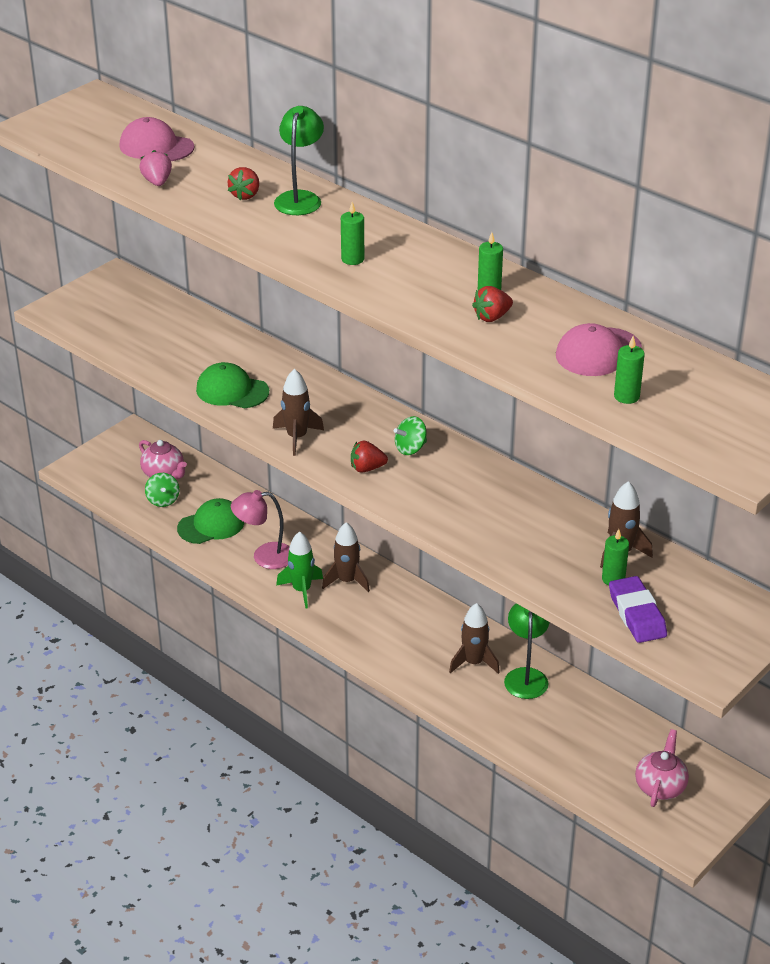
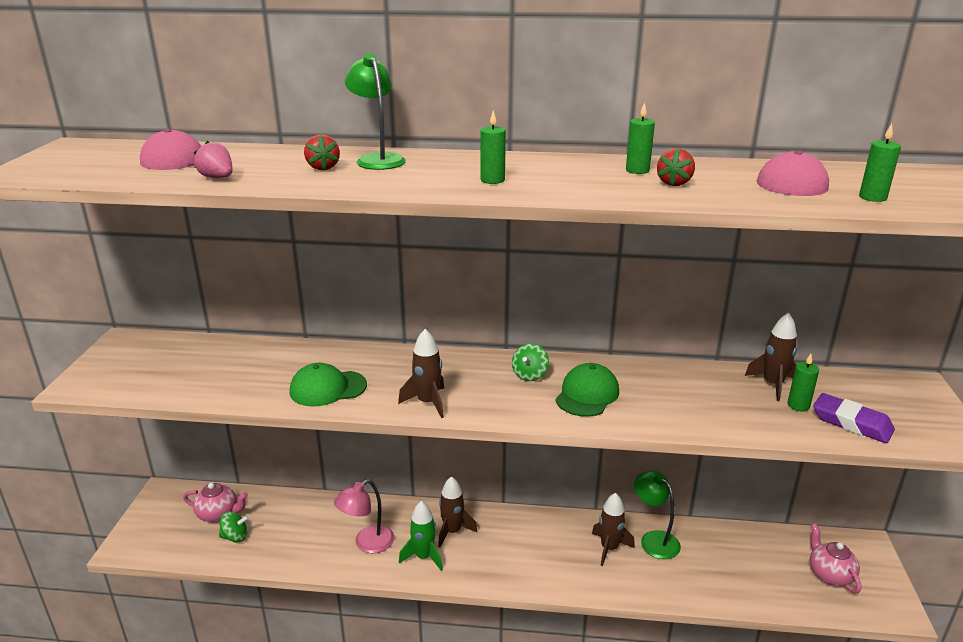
camera: 35 degrees left, 10 degrees down
green spinning top [145,473,179,507] -> green spinning top turned 45 degrees counterclockwise [219,511,249,543]
green cap [177,498,244,544] -> green cap moved to [555,363,619,417]
red strawberry [351,441,388,473] -> none

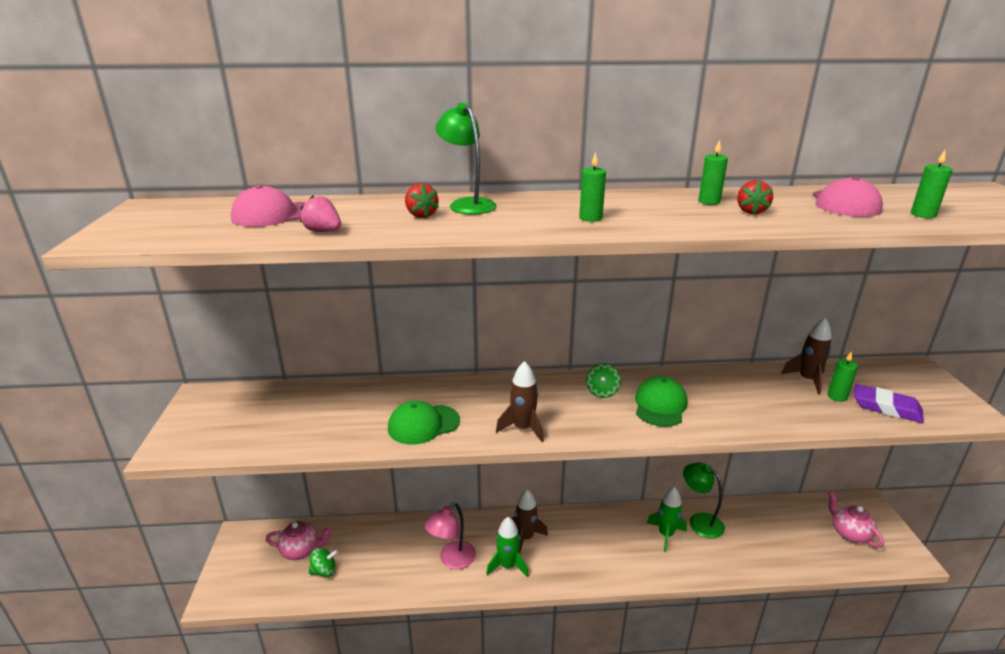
camera: 10 degrees left, 0 degrees up
brown rocket [592,493,635,566] -> green rocket [647,487,687,552]

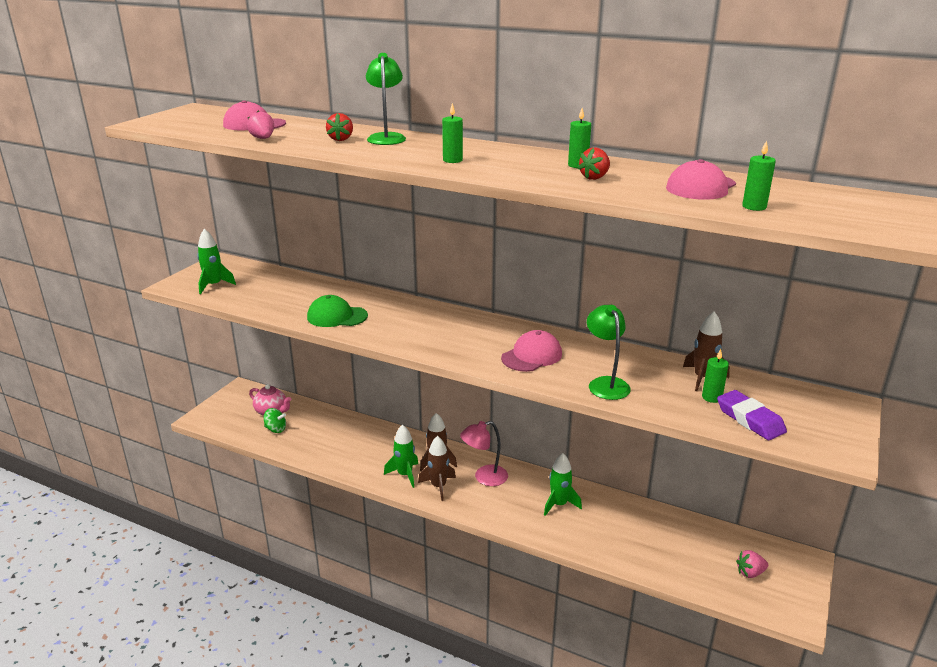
camera: 30 degrees right, 0 degrees up
pink lamp [425,502,476,569] -> pink lamp moved to [460,421,508,486]
brown rocket [496,361,544,442] -> brown rocket moved to [418,436,456,501]
green spinning top [586,363,621,398] -> none
green cap [635,376,687,427] -> pink cap [501,330,562,372]
green lamp [683,462,725,539] -> green lamp moved to [587,305,631,400]
pink teapot [828,491,884,548] -> pink strawberry [736,550,768,578]
none -> green rocket [197,229,236,294]

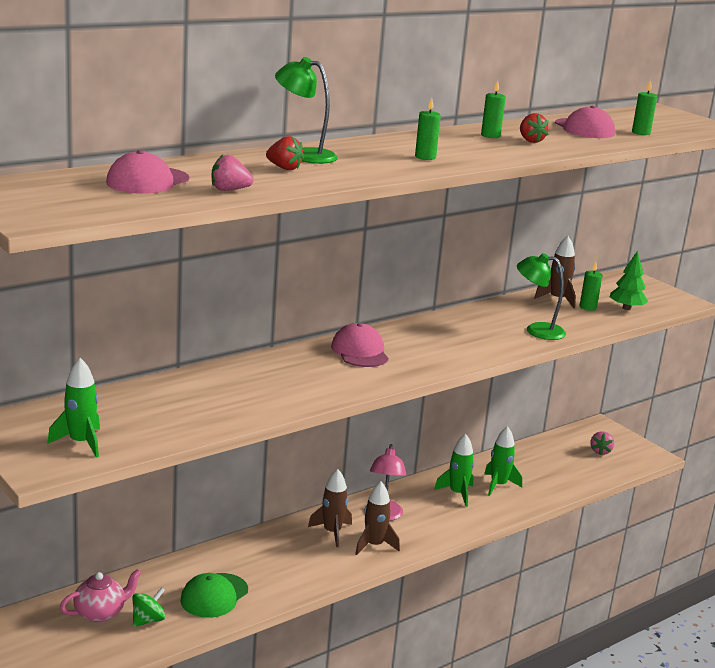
camera: 65 degrees left, 5 degrees down
green cap [307,295,368,327] -> green cap moved to [180,573,248,618]
green rocket [384,425,418,488] -> green rocket moved to [484,426,522,496]
pink cap [501,330,562,372] -> pink cap moved to [331,323,389,367]
purple eraser [717,390,787,440] -> green tree [610,251,649,310]

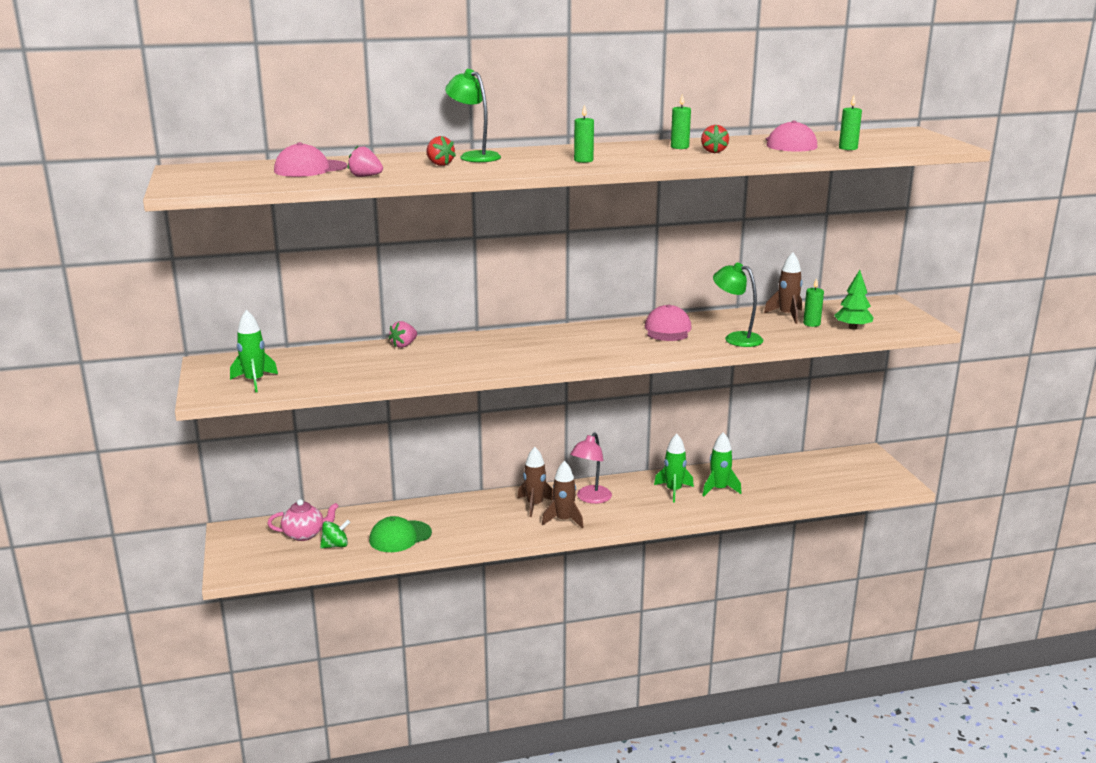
camera: 25 degrees right, 0 degrees up
pink cap [331,323,389,367] -> pink cap moved to [645,305,692,341]
pink strawberry [590,431,614,455] -> pink strawberry moved to [388,321,417,348]

